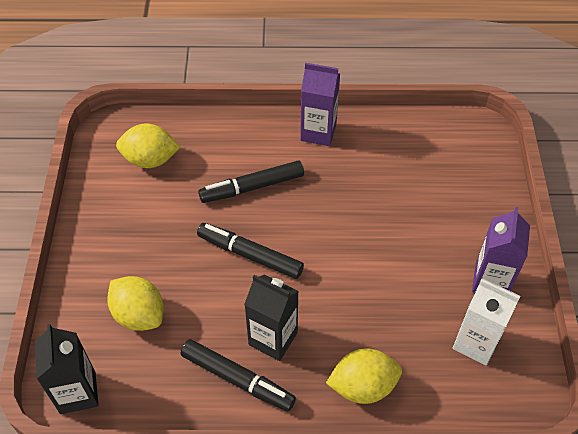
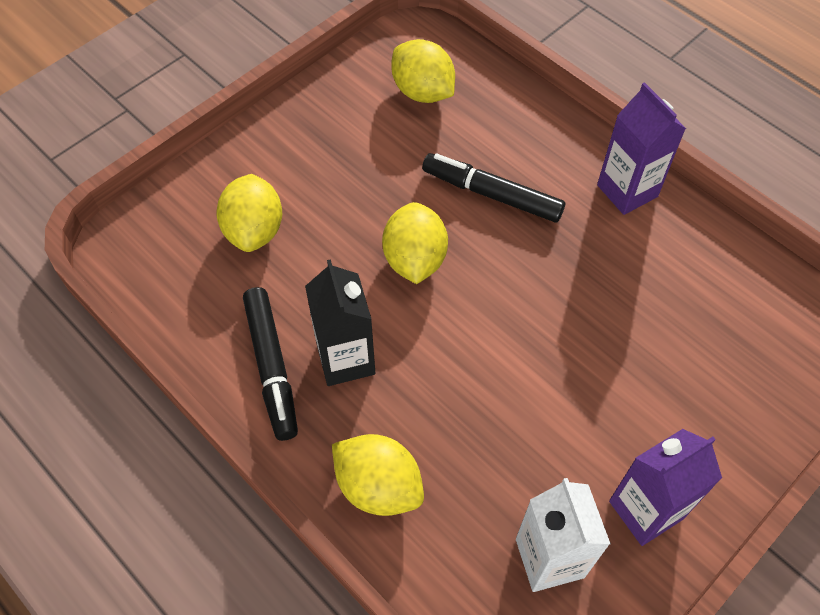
camera: 45 degrees right, 5 degrees up
black carton [35,324,99,414] -> none
black marker [197,223,304,279] -> yellow lemon [382,202,448,284]

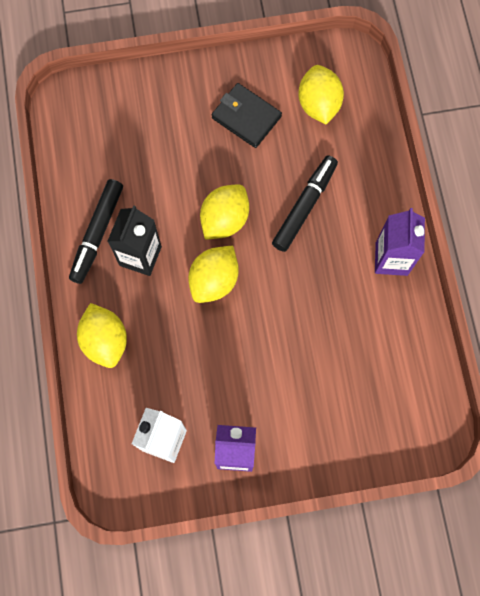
camera: 35 degrees right, 15 degrees up
yellow lemon [216,174,282,252] -> yellow lemon moved to [188,246,239,303]
black marker [422,153,565,222] -> black marker turned 60 degrees clockwise [272,155,338,252]
none -> black wallet [212,83,282,148]

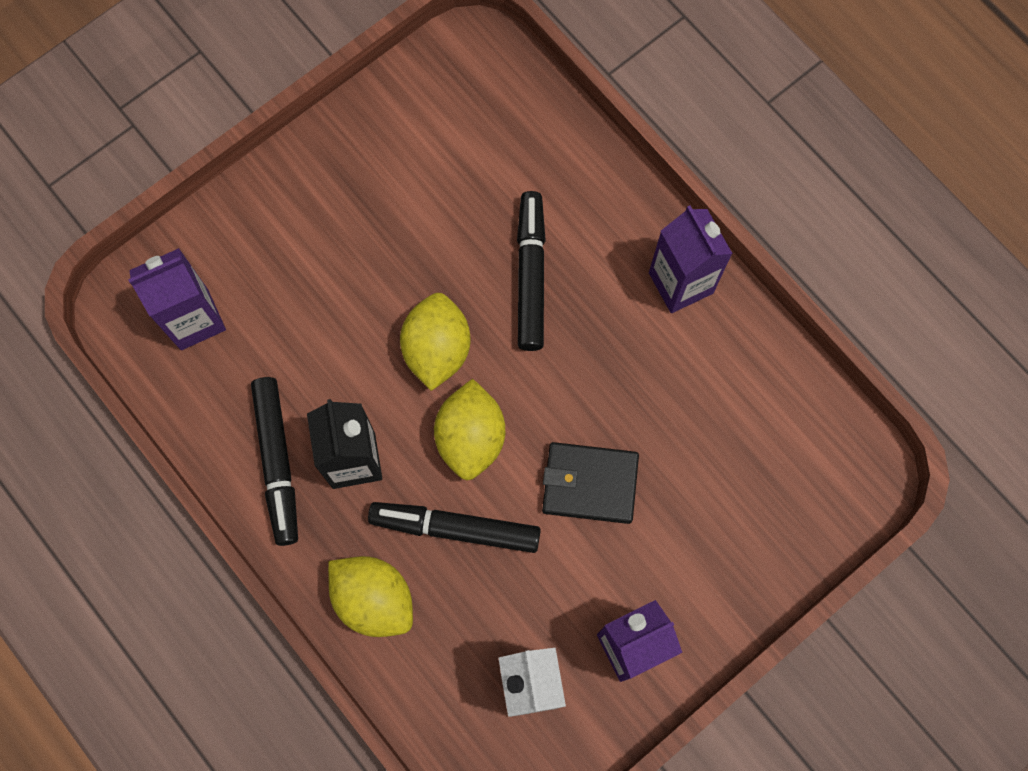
camera: 30 degrees left, 0 degrees up
black wallet [212,83,282,148] -> black wallet moved to [542,442,639,524]
yellow lemon [298,65,344,124] -> none
none -> purple carton [128,248,226,350]
none -> black marker [368,502,541,553]

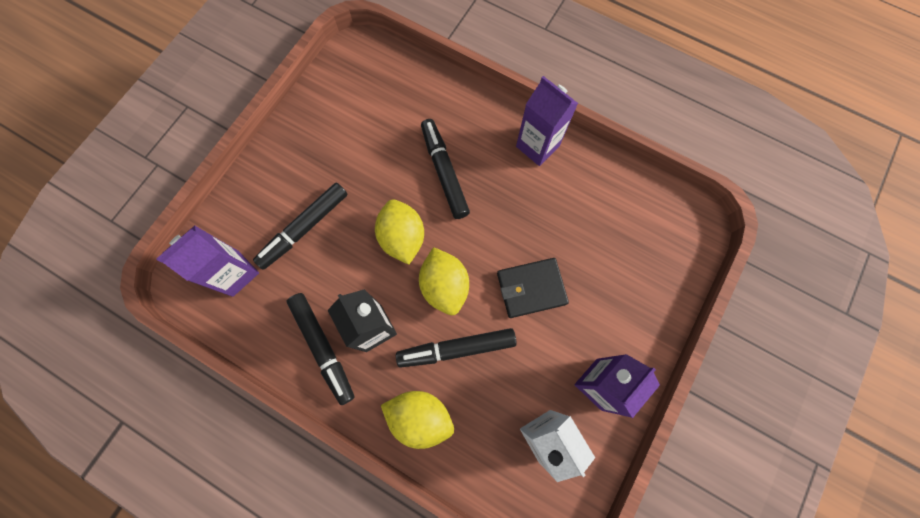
camera: 20 degrees left, 0 degrees up
none -> black marker [253,183,348,270]

